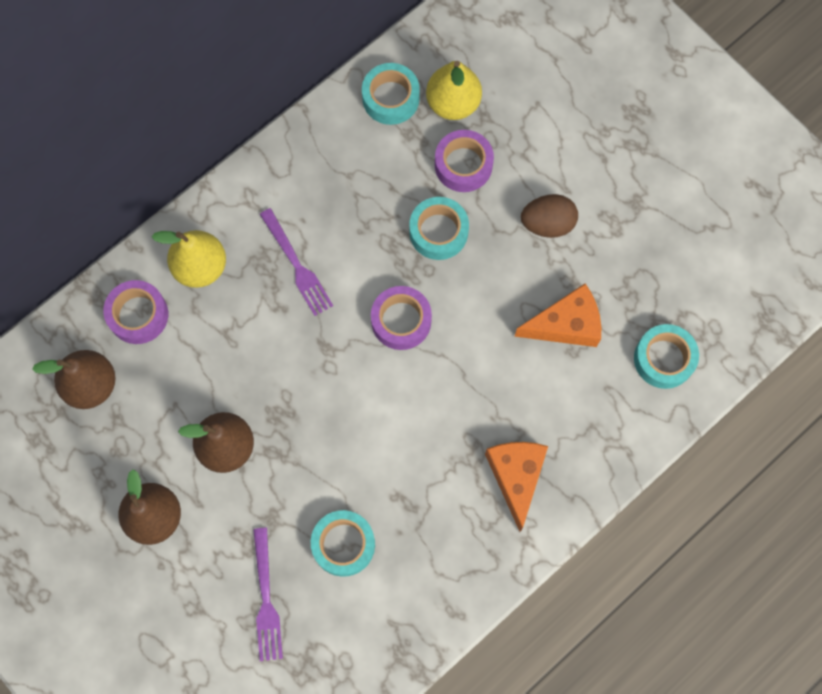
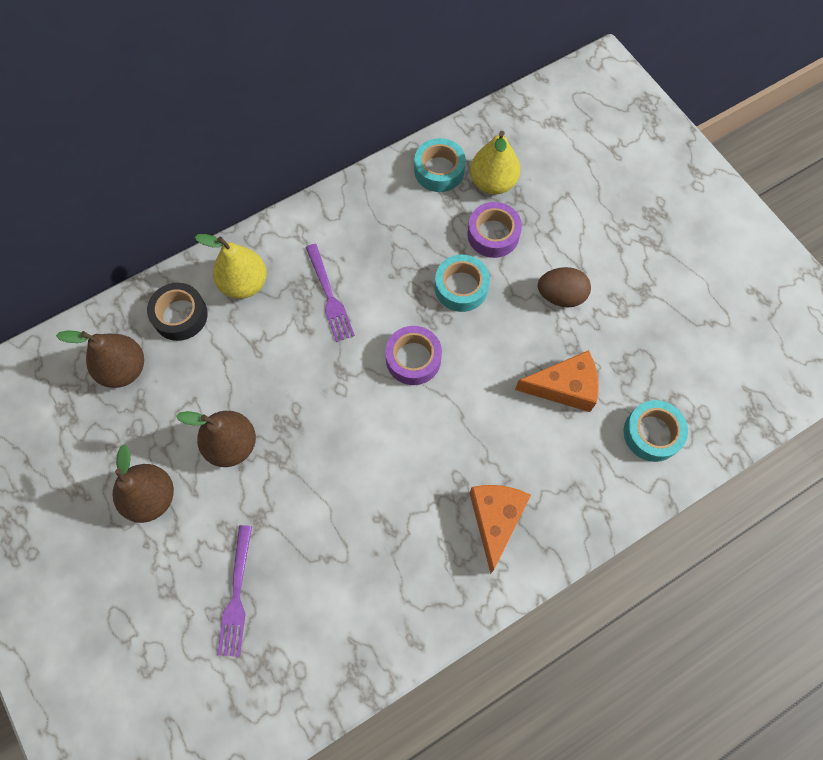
camera: 10 degrees right, 5 degrees down
purple tape [103,280,168,344] -> black tape [147,283,208,341]
turquoise tape [311,510,375,577] -> none

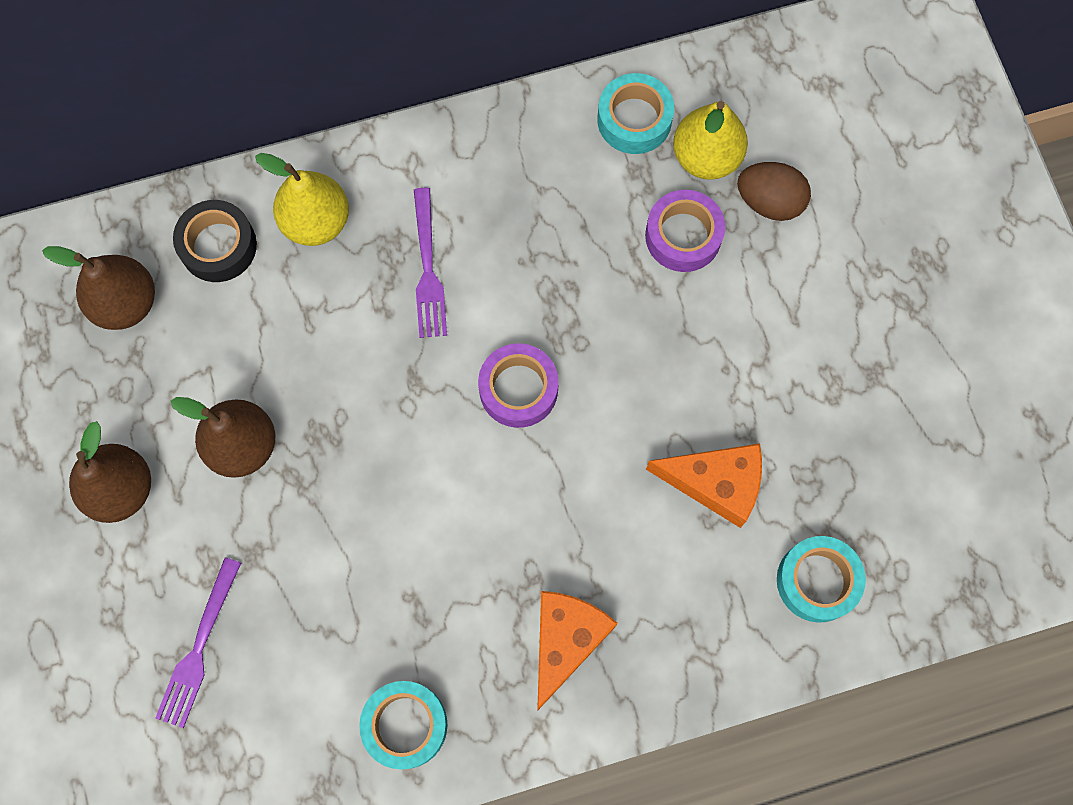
camera: 15 degrees right, 5 degrees up
turquoise tape [435,255,490,312] -> turquoise tape moved to [359,681,447,769]
brown egg [538,267,591,307] -> brown egg moved to [737,162,811,221]

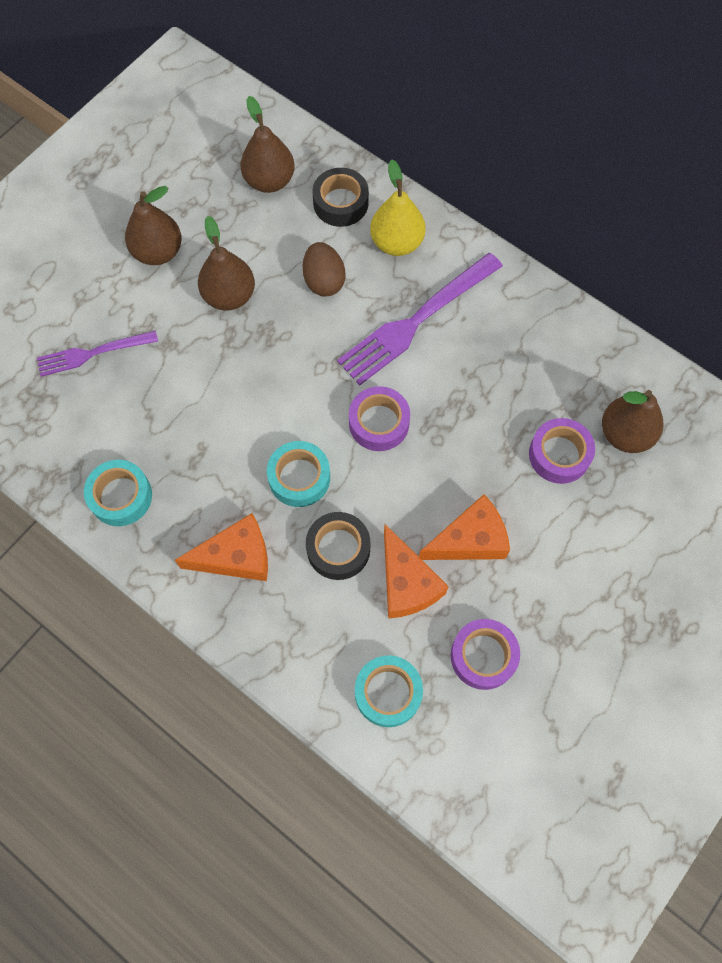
camera: 55 degrees right, 5 degrees down
purple fork [414,188,447,338] -> purple fork [337,253,503,385], size x1.66
turquoise tape [598,73,674,154] -> turquoise tape moved to [267,441,330,507]
yellow pear [673,101,748,180] -> brown pear [602,390,663,453]
brown egg [737,162,811,221] -> brown egg moved to [303,242,345,296]
none -> black tape [306,512,370,580]
none -> orange cheese [419,494,510,560]
none -> purple tape [451,619,520,690]

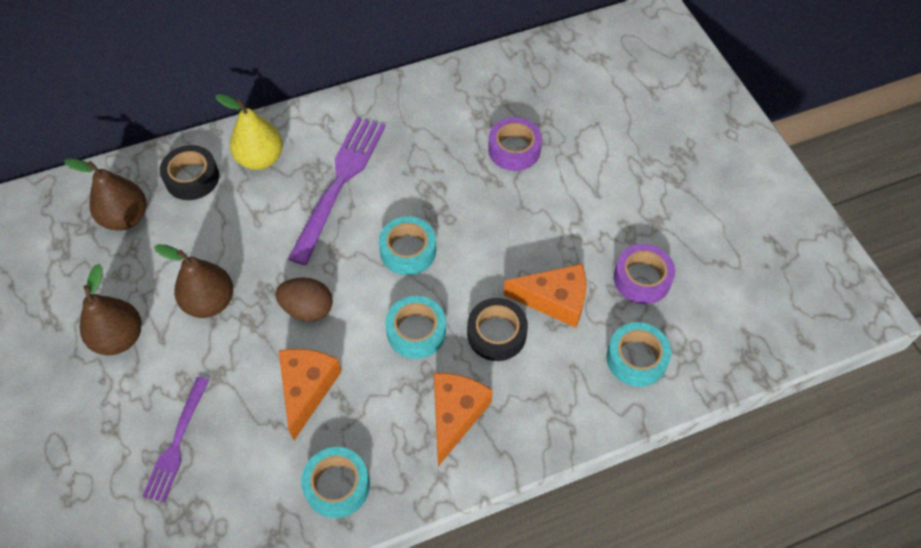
camera: 60 degrees left, 10 degrees down
brown egg [303,242,345,296] -> brown egg moved to [275,277,333,322]
purple fork [337,253,503,385] -> purple fork turned 150 degrees counterclockwise [288,117,385,265]
purple tape [349,386,410,451] -> turquoise tape [379,216,436,275]
orange cheese [419,494,510,560] -> orange cheese moved to [279,349,342,440]
brown pear [602,390,663,453] -> none

